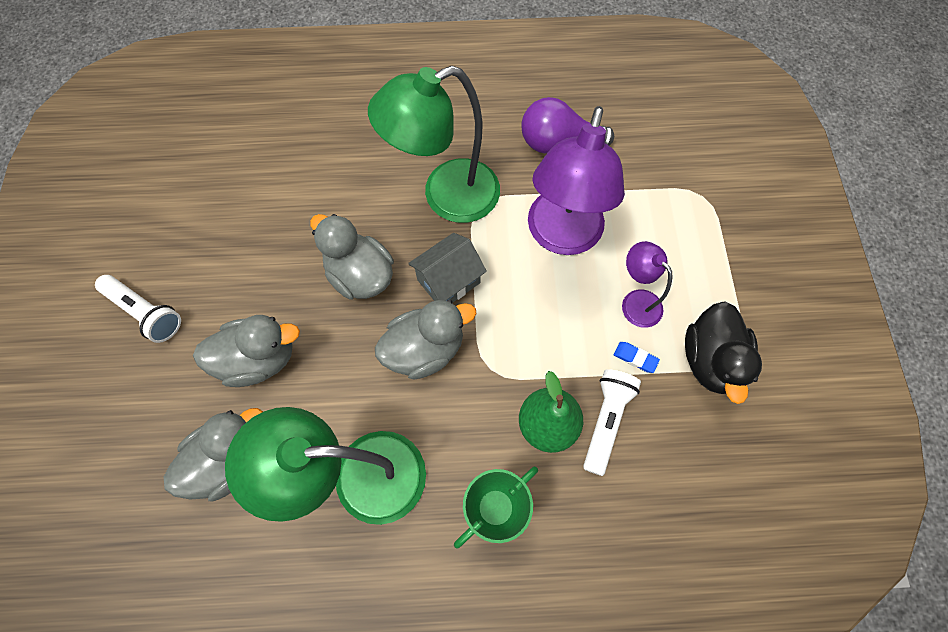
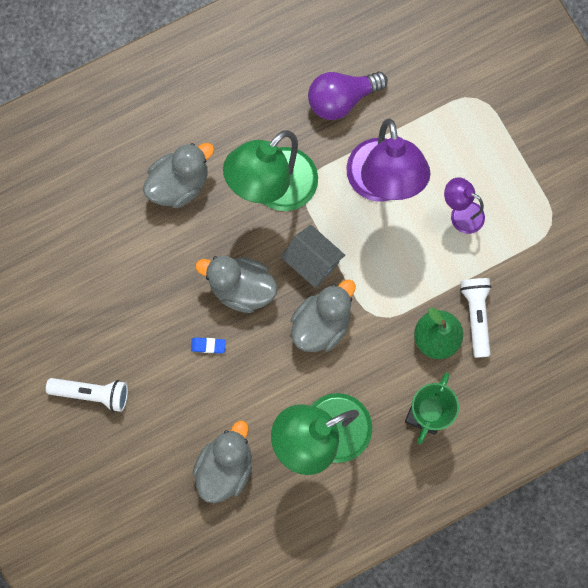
camera: 25 degrees left, 10 degrees up
grey duck [193,315,300,387] -> grey duck moved to [143,143,214,208]
grey house [408,233,487,303] -> grey house turned 75 degrees counterclockwise [281,225,345,288]
blue eraser [614,342,660,373] -> blue eraser moved to [191,337,226,354]
black duck [685,301,762,404] -> none

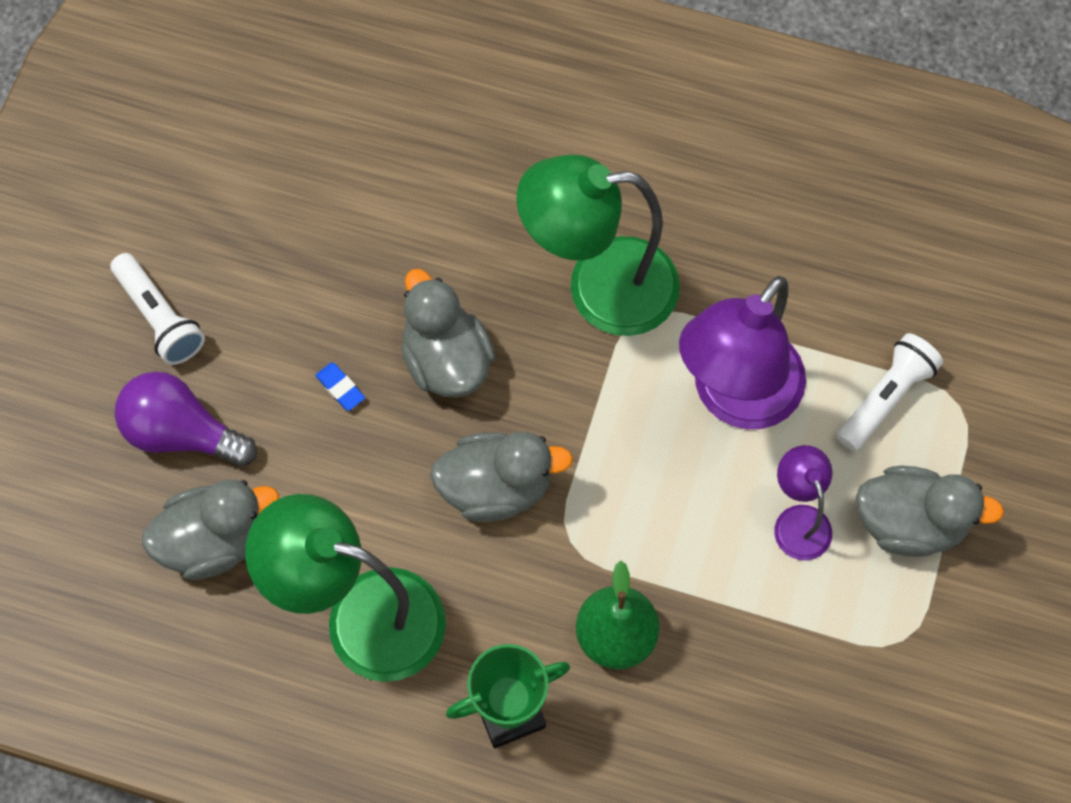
camera: 45 degrees right, 10 degrees down
grey duck [143,143,214,208] -> grey duck moved to [856,466,1004,557]
grey house [281,225,345,288] -> none
purple light bulb [308,72,388,120] -> purple light bulb moved to [115,372,257,467]
white flashlight [460,278,492,358] -> white flashlight moved to [837,333,943,451]

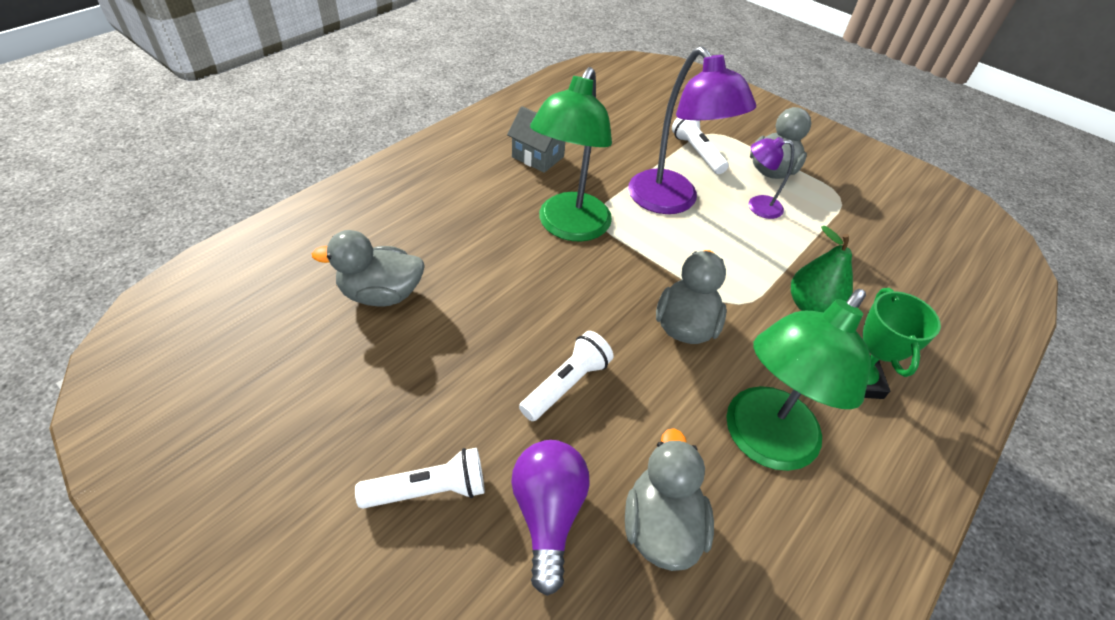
camera: 70 degrees left, 20 degrees down
purple light bulb [115,372,257,467] -> purple light bulb turned 135 degrees clockwise [511,440,590,596]
blue eraser [315,363,365,411] -> white flashlight [519,331,614,421]
grey duck [401,269,496,397] -> grey duck moved to [312,230,425,307]
none -> grey house [507,106,565,173]

